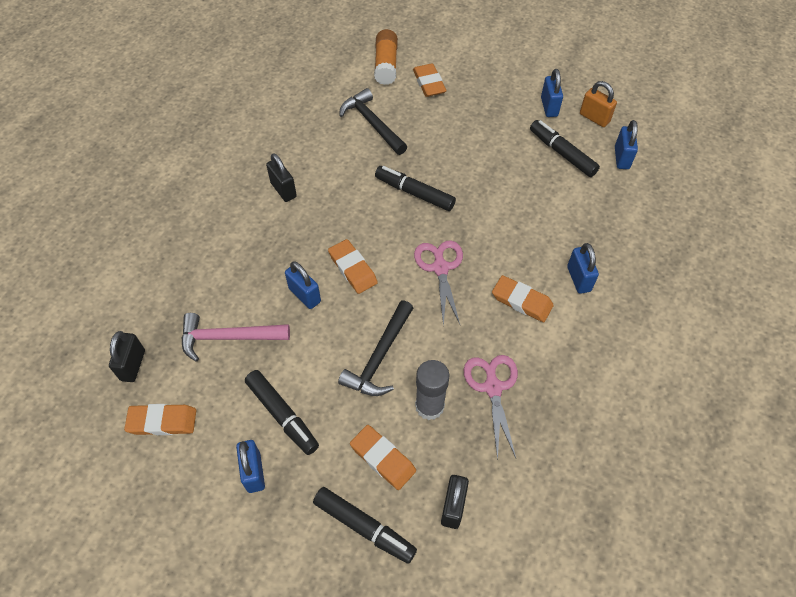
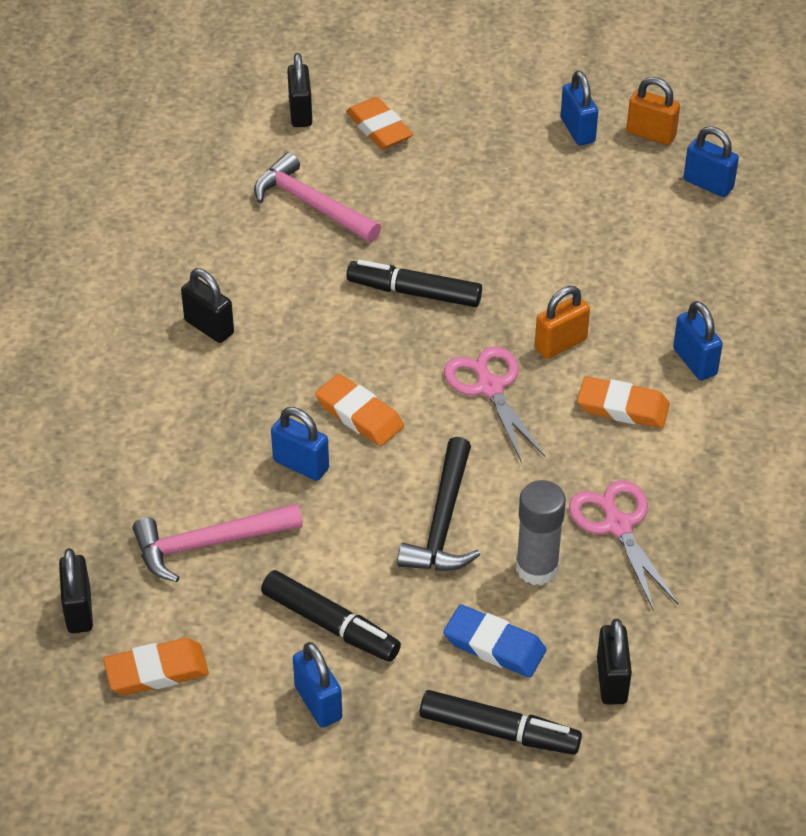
camera: 15 degrees left, 10 degrees down
black hammer [339,88,407,155] -> pink hammer [254,152,381,242]
orange eraser [350,425,416,490] -> blue eraser [443,604,546,678]
orange glue stick [374,29,398,85] -> black padlock [287,53,312,127]
black marker [530,120,600,177] -> none
blue padlock [615,120,638,169] -> blue padlock turned 45 degrees counterclockwise [684,126,739,197]
none -> orange padlock [535,286,590,359]

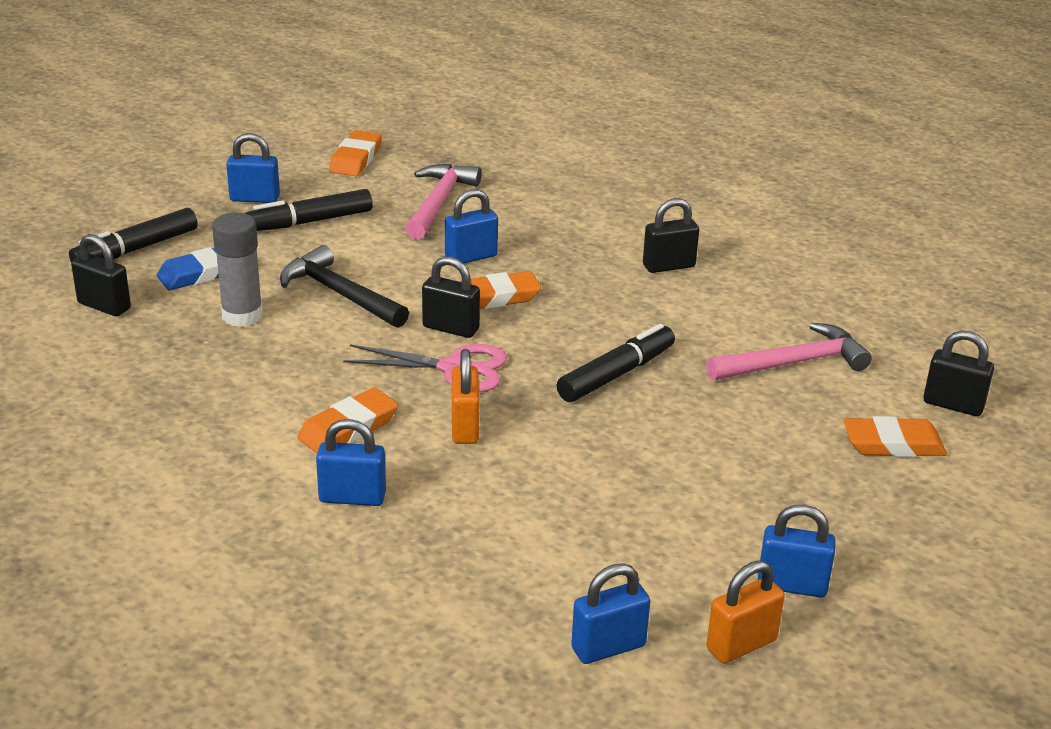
camera: 120 degrees right, 15 degrees down
black padlock [59,548,93,633] -> black padlock moved to [422,256,480,338]
pink scissors [569,480,678,611] -> none

